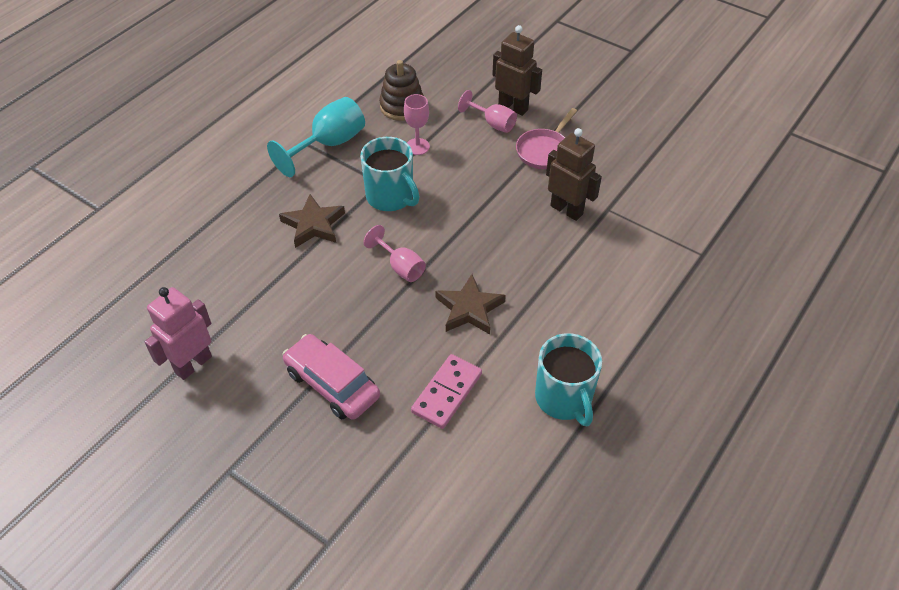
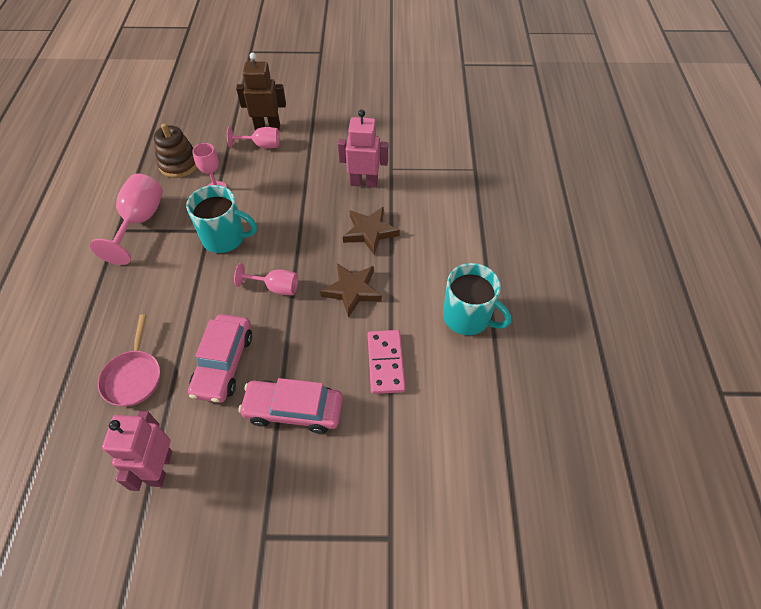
camera: 35 degrees left, 5 degrees up
turquoise goblet [267,97,365,177] -> pink goblet [90,174,163,265]
brown star [279,194,345,248] -> brown star moved to [343,207,400,255]
pink pan [516,108,577,169] -> pink pan moved to [98,314,160,407]
brown robot [546,128,602,221] -> pink robot [338,109,388,188]
none -> pink car [188,314,253,403]

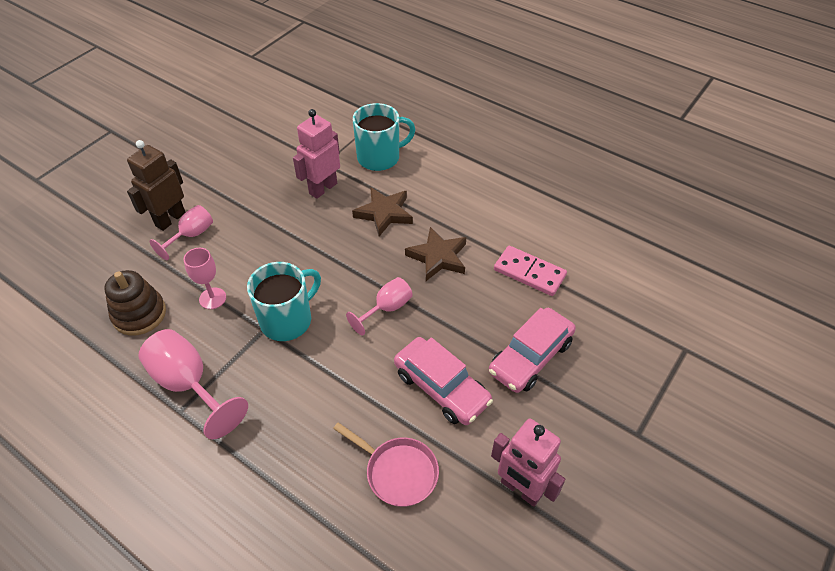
camera: 55 degrees left, 5 degrees down
turquoise mug [443,263,511,335] -> turquoise mug moved to [353,103,416,171]

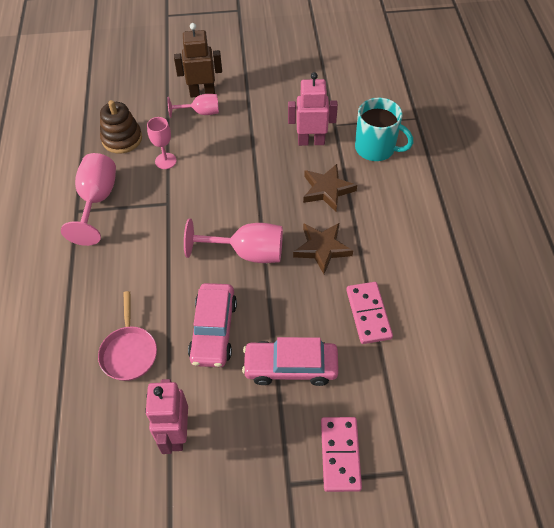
camera: 50 degrees right, 5 degrees up
turquoise mug [247,262,321,341] -> none
pink goblet [346,277,413,335] -> pink goblet [184,218,283,263], size x1.63
none -> pink domino [321,417,362,492]

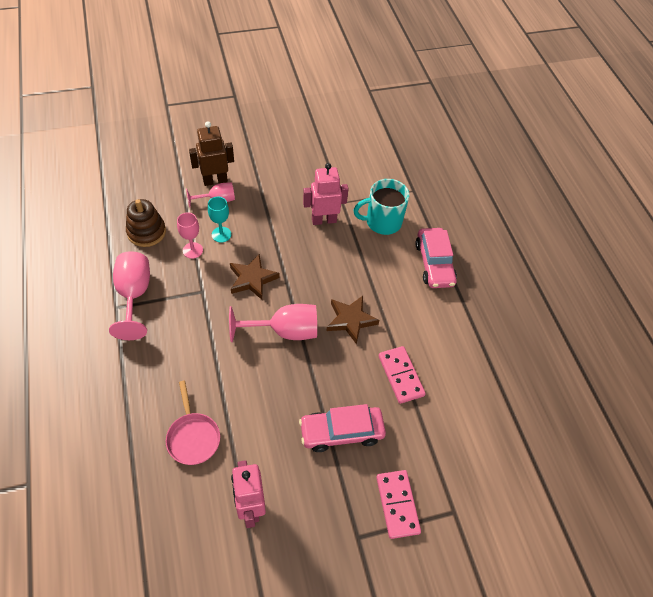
camera: 15 degrees left, 0 degrees up
pink car [188,283,237,367] -> pink car moved to [415,228,457,288]
brown star [303,164,357,212] -> brown star moved to [230,254,280,300]
turquoise mug [355,98,413,161] -> turquoise mug turned 150 degrees clockwise [353,179,409,235]
none -> turquoise goblet [208,197,231,243]

